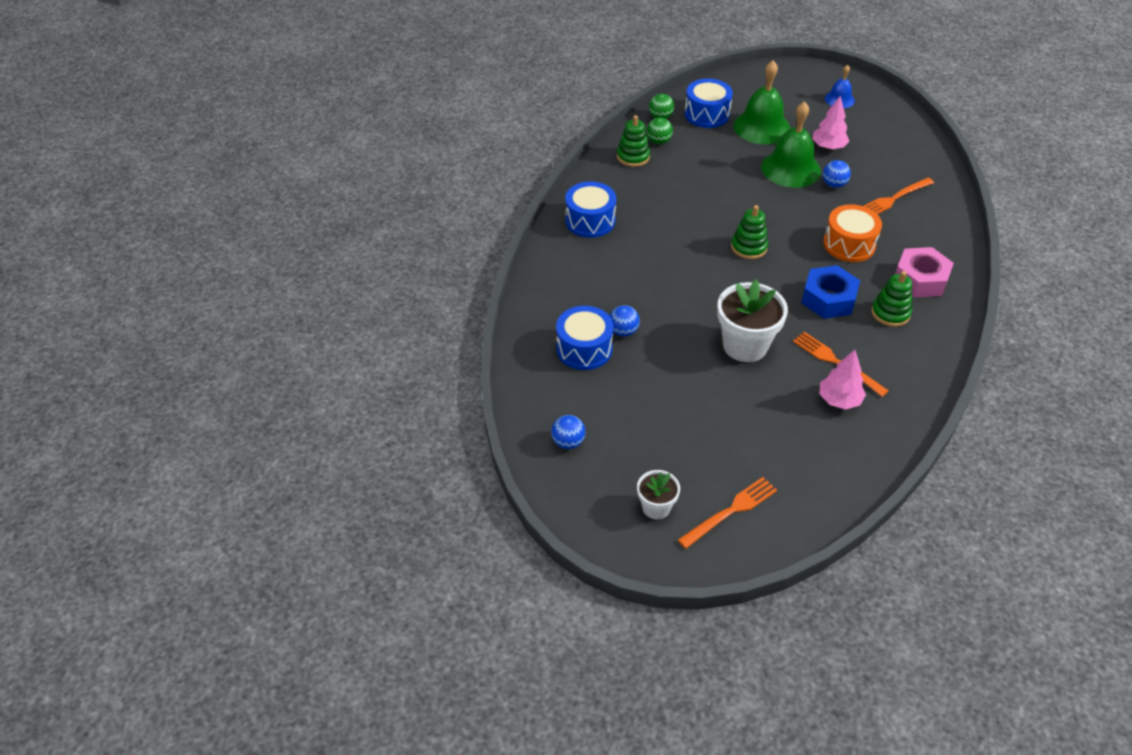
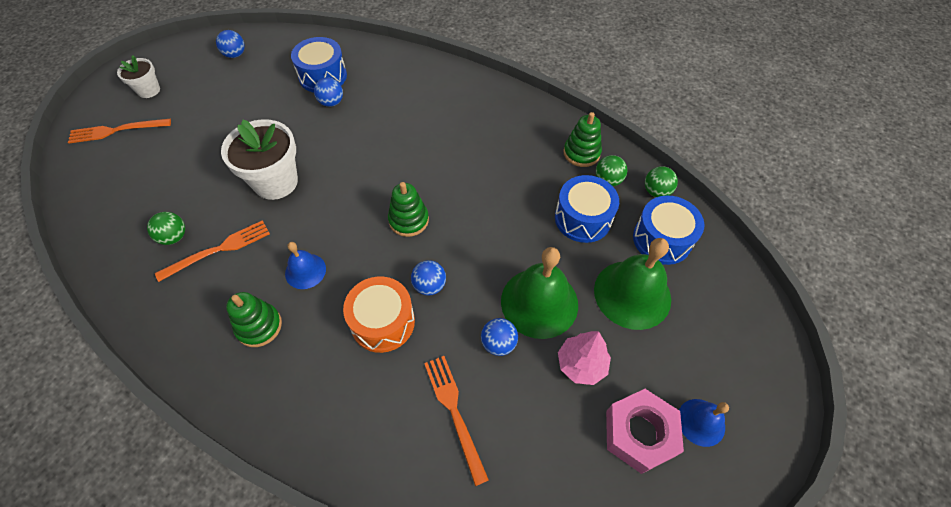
camera: 100 degrees right, 10 degrees up
blue drum [565,181,616,238] -> blue drum moved to [555,175,619,243]
orange fork [678,477,777,549] -> orange fork turned 105 degrees clockwise [68,119,171,143]
blue nut [801,265,860,319] -> blue bell [285,242,326,289]
pink tree [819,350,866,410] -> green ball [147,212,185,245]
pink nut [895,247,954,298] -> pink nut moved to [606,389,684,474]
none -> blue ball [411,260,446,295]

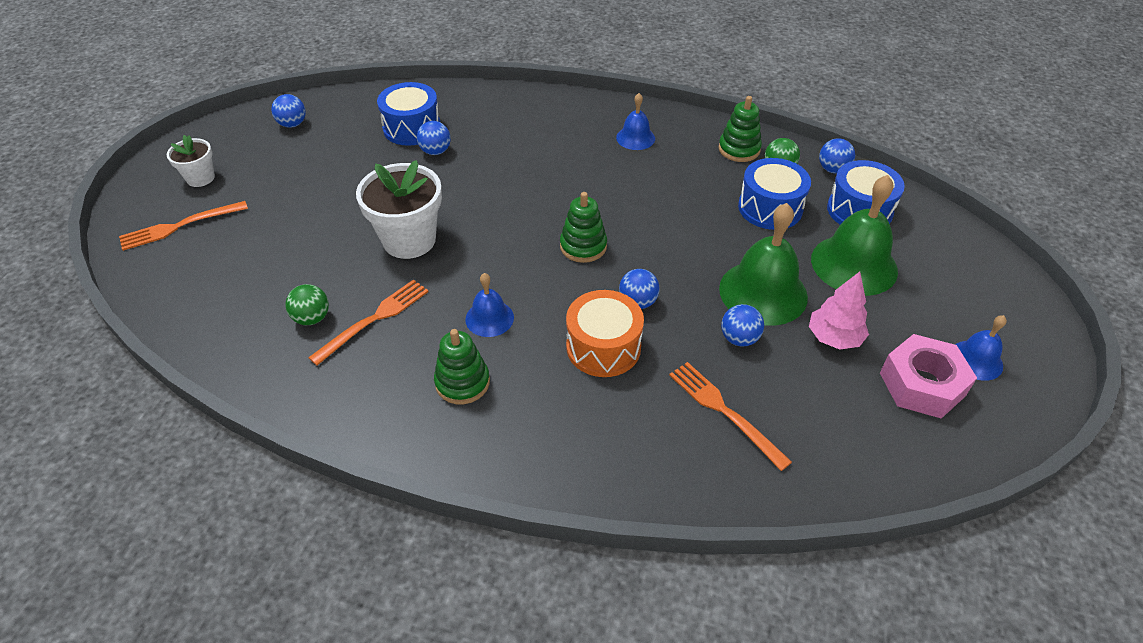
camera: 15 degrees left, 10 degrees down
green ball [645,166,678,197] -> blue ball [819,138,855,174]
none -> blue bell [616,93,655,150]

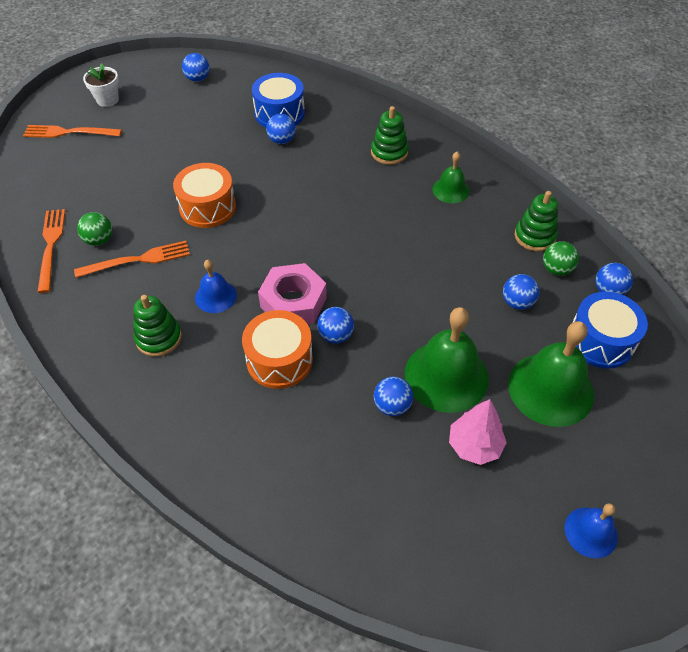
camera: 30 degrees right, 5 degrees up
white flower pot [356,160,442,259] -> orange drum [173,163,236,228]
green stacking toy [560,192,607,263] -> green stacking toy moved to [371,106,409,165]
blue bell [616,93,655,150] -> green bell [432,152,470,203]
orange fork [669,362,792,471] -> orange fork moved to [38,209,65,293]
blue drum [738,158,811,230] -> blue ball [503,274,540,310]
pink nut [880,334,977,419] -> pink nut moved to [258,263,327,324]

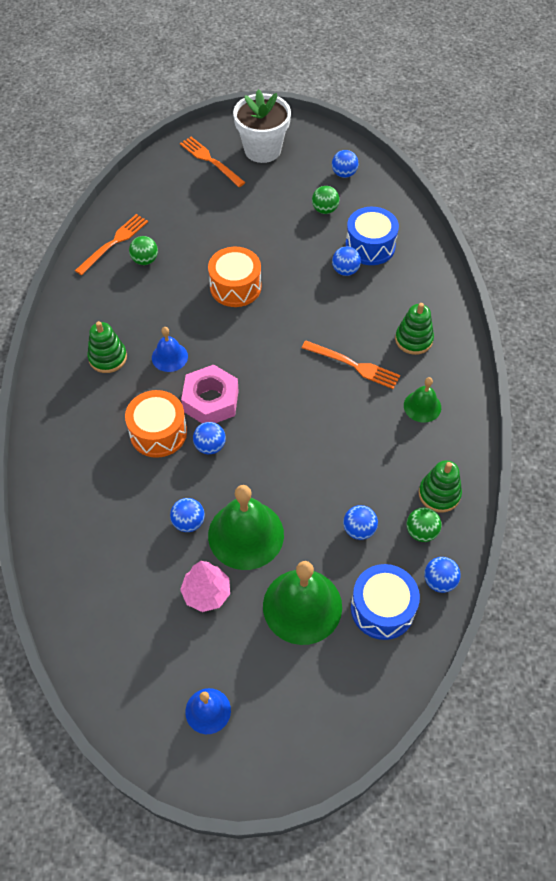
camera: 45 degrees right, 5 degrees up
orange fork [74,241,190,278] -> orange fork moved to [302,341,400,389]
white flower pot [83,63,119,107] -> white flower pot [233,89,291,163], size x1.80
none -> green ball [312,186,339,214]

